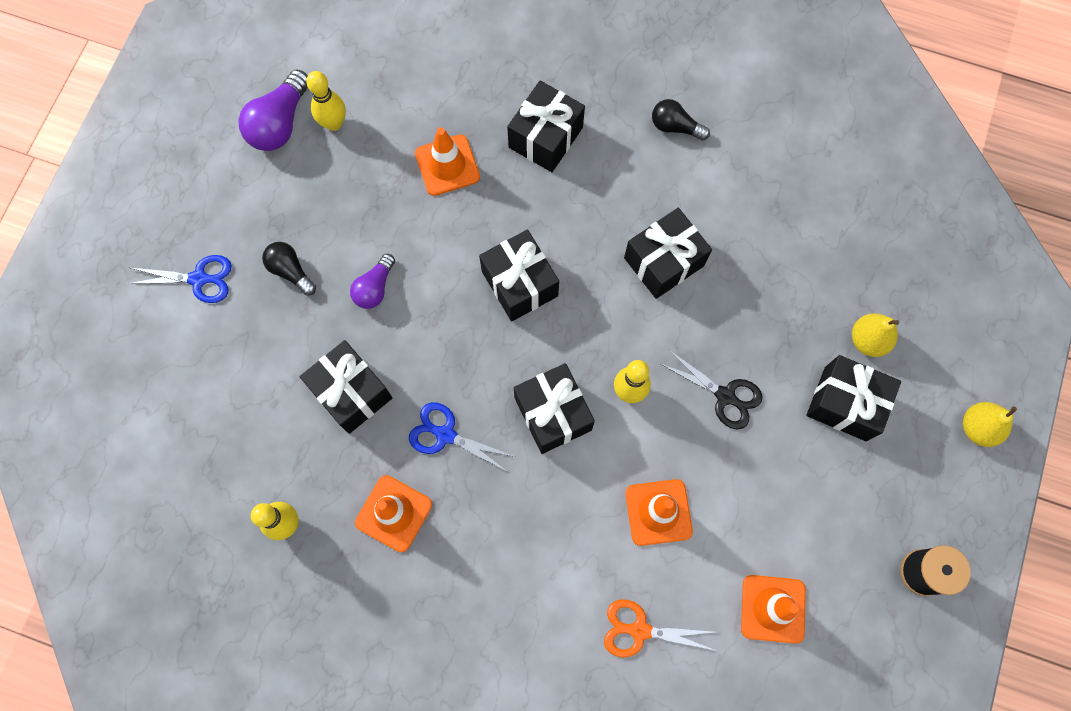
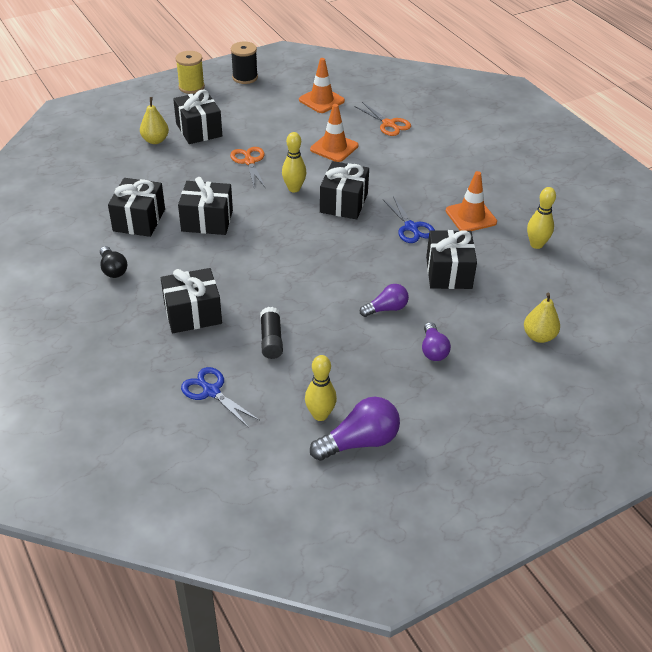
camera: 140 degrees left, 30 degrees down
blue scissors [127,255,232,303] -> blue scissors moved to [181,367,260,428]
black light bulb [262,242,316,296] -> purple light bulb [422,322,451,361]
orange traffic cone [415,127,480,196] -> black glue stick [260,307,283,359]
black gift [479,230,559,321] -> black gift moved to [108,178,165,237]
black scissors [661,350,763,429] -> orange scissors [230,147,265,187]
yellow pear [963,402,1017,447] -> yellow pear moved to [524,293,560,343]
none -> yellow spool [175,51,205,94]

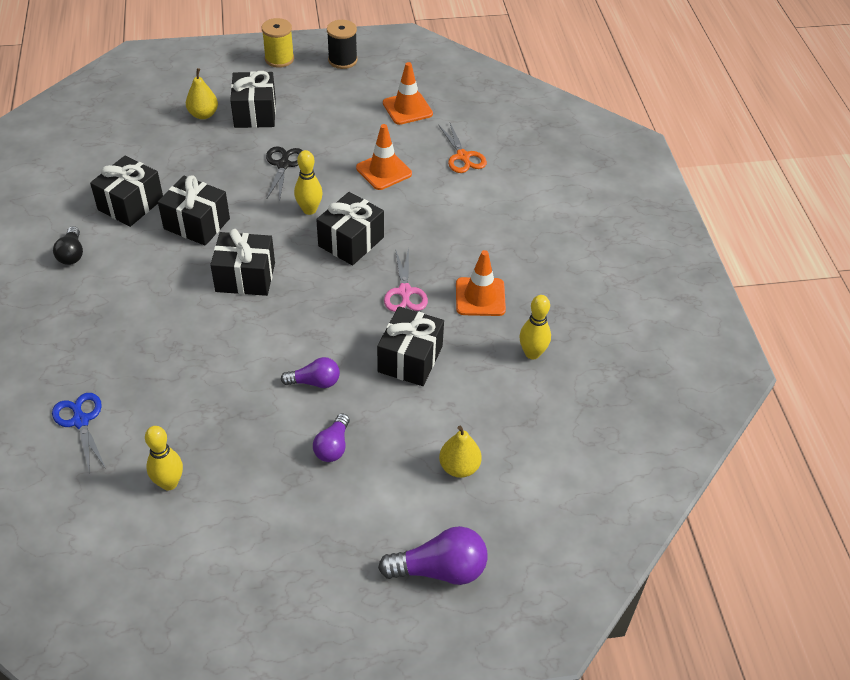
camera: 20 degrees right, 5 degrees up
black gift [161,268,222,333] -> black gift moved to [210,229,275,296]
orange scissors [230,147,265,187] -> black scissors [266,146,303,201]
black glue stick [260,307,283,359] -> none
purple light bulb [310,397,400,461] -> purple light bulb moved to [378,526,488,585]
blue scissors [383,196,435,243] -> pink scissors [384,248,428,312]

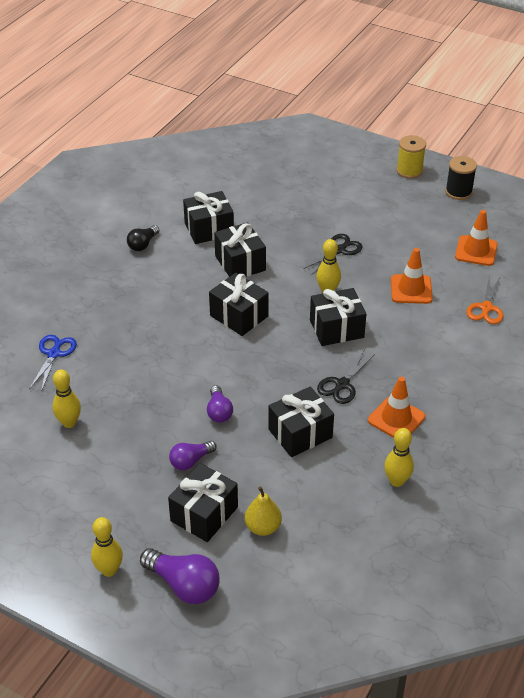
camera: 40 degrees right, 5 degrees down
yellow pear [186,68,218,119] -> none
black gift [230,71,276,128] -> black gift moved to [168,463,238,542]
purple light bulb [281,357,340,388] -> purple light bulb turned 45 degrees clockwise [207,385,233,423]
pink scissors [384,248,428,312] -> black scissors [317,351,375,404]
none -> yellow bowling pin [91,517,123,577]

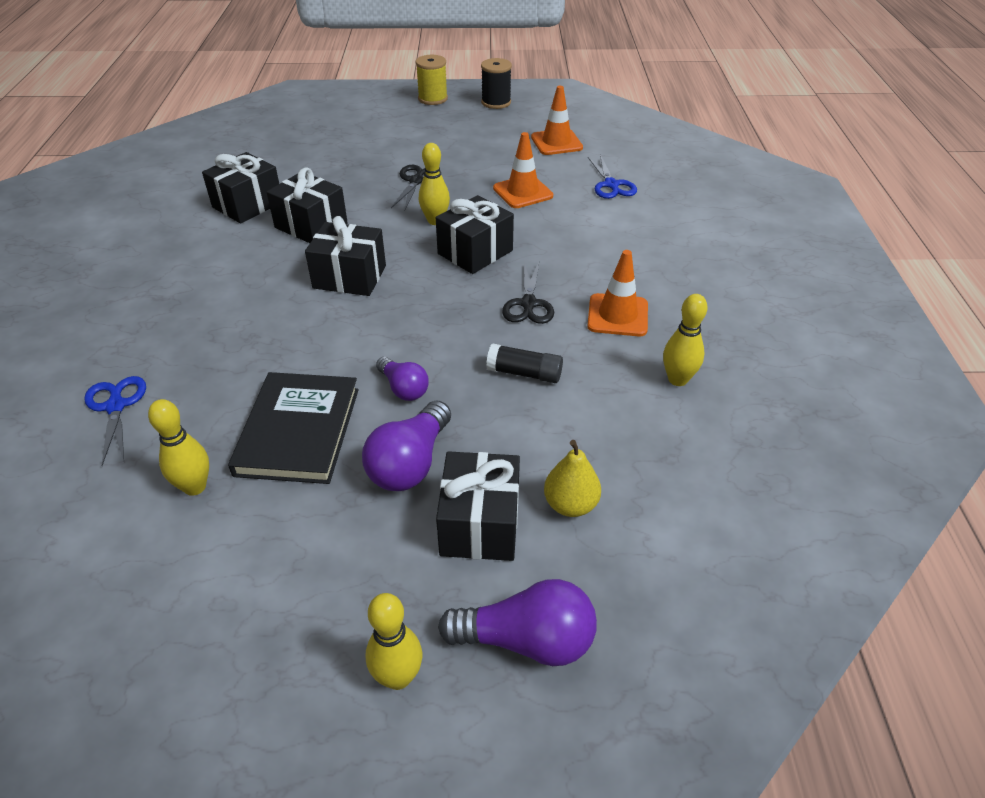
camera: 30 degrees left, 0 degrees up
black light bulb [127,225,159,251] -> none
purple light bulb [169,441,217,470] -> purple light bulb [362,400,451,491], size x1.60
black gift [268,387,334,457] -> black glue stick [486,343,563,383]
orange scissors [466,276,503,324] -> blue scissors [588,155,637,199]
none -> black book [228,372,359,484]

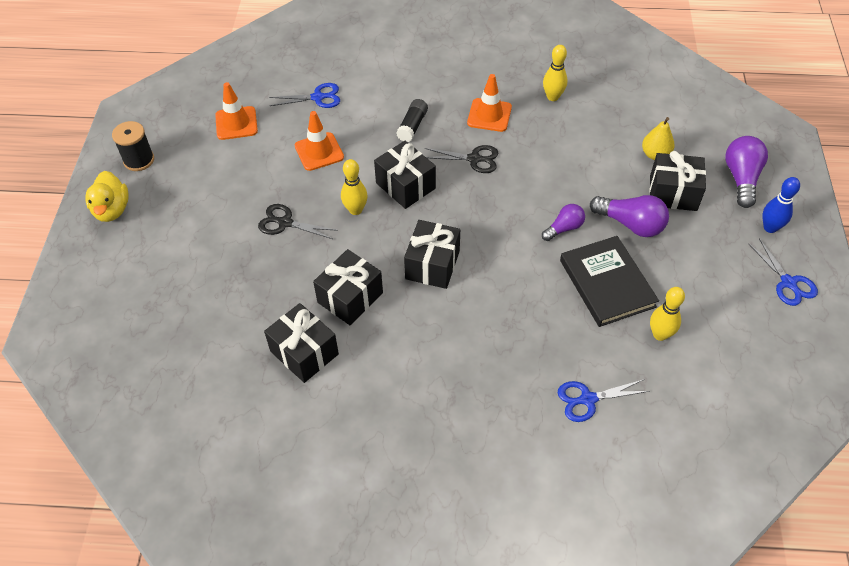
camera: 85 degrees left, 10 degrees up
black book [228,372,359,484] -> black book turned 60 degrees clockwise [560,236,659,327]
yellow bowling pin [366,593,422,690] -> blue bowling pin [762,177,800,233]
yellow spool [416,55,448,105] -> yellow duck [85,171,129,222]
black glue stick [486,343,563,383] -> black glue stick moved to [396,99,428,142]
none -> blue scissors [748,238,818,306]

